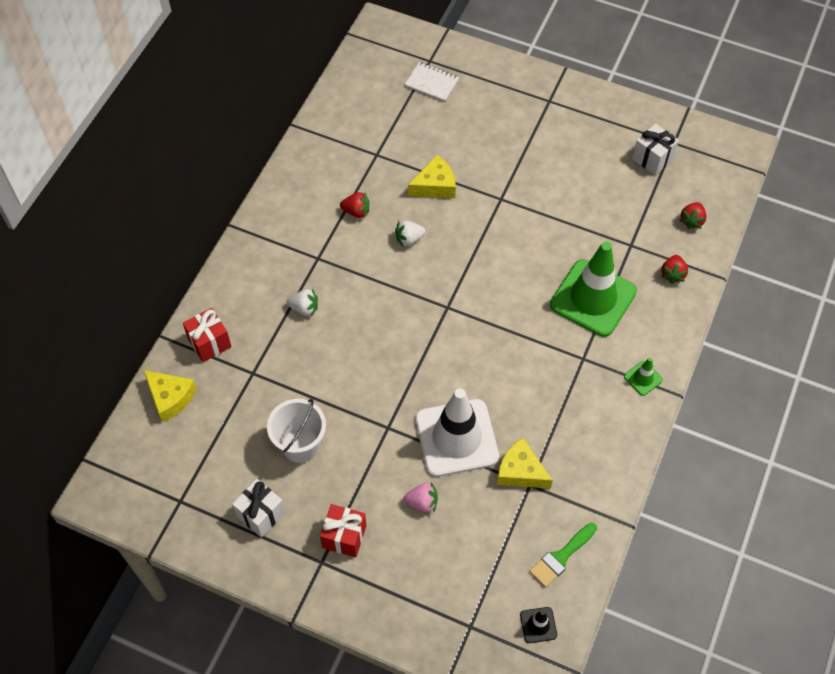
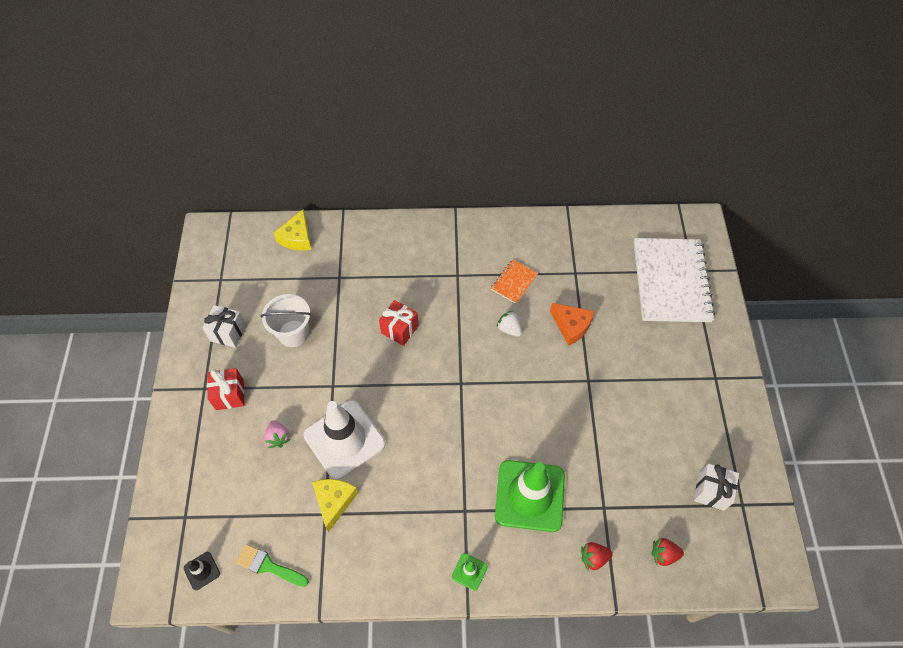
camera: 65 degrees right, 0 degrees up
red gift [183,308,232,362] -> red gift moved to [379,300,419,346]
white strawberry [287,289,318,316] -> none
red strawberry [340,191,369,218] -> orange notebook [491,260,538,304]
white notebook [404,62,459,102] -> white notebook [634,238,715,322], size x2.27
yellow cheese [408,155,456,198] -> orange cheese [550,303,594,346]

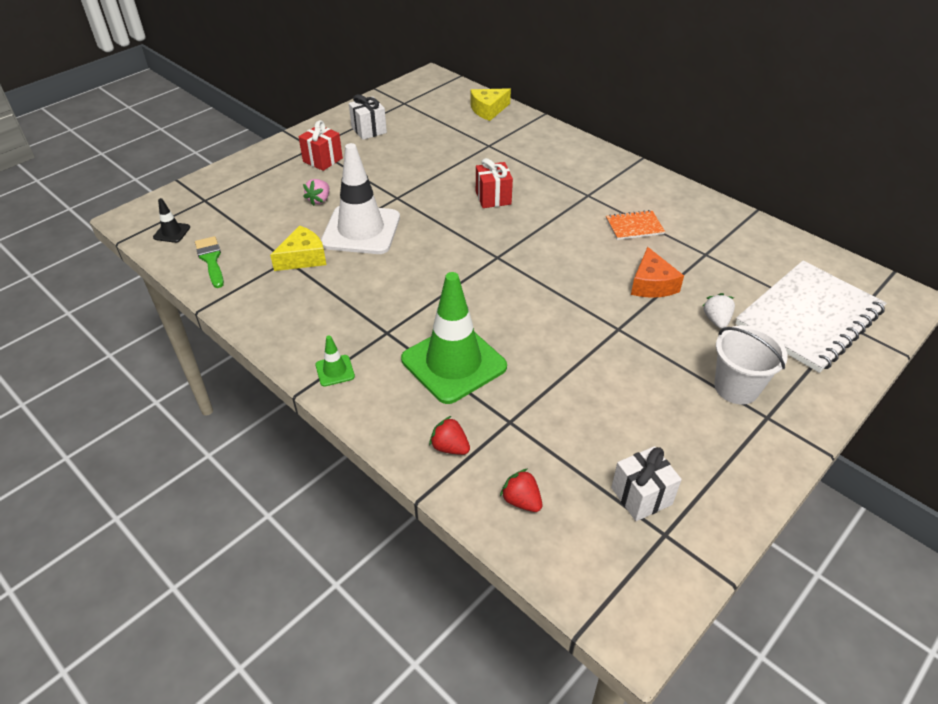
camera: 45 degrees right, 15 degrees down
white bucket [260,294,311,347] -> white bucket moved to [715,325,788,404]
white strawberry [496,310,522,337] -> white strawberry moved to [703,293,735,329]

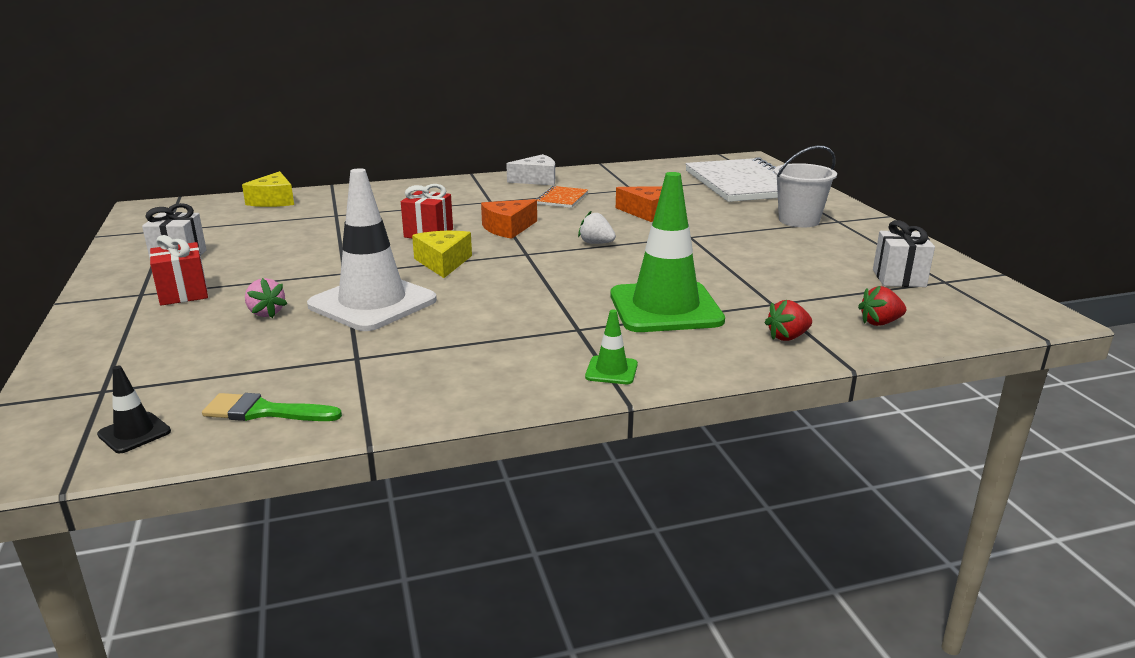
camera: 60 degrees left, 20 degrees down
yellow cheese [270,225,326,271] -> yellow cheese moved to [412,231,472,278]
white strawberry [703,293,735,329] -> white strawberry moved to [578,211,616,244]
none -> orange cheese [481,199,537,239]
none -> white cheese [506,154,555,185]

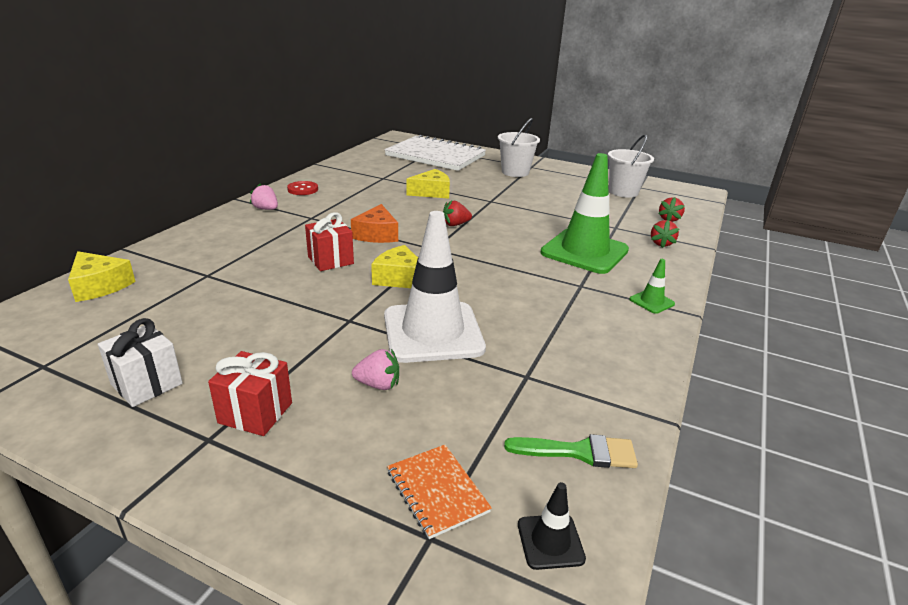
camera: 50 degrees left, 5 degrees up
green brush [202,393,342,421] -> green brush turned 135 degrees counterclockwise [504,434,638,468]
white cheese [506,154,555,185] -> red button [287,181,318,195]
orange notebook [536,186,588,208] -> orange notebook moved to [387,445,492,539]
white strawberry [578,211,616,244] -> red strawberry [443,200,472,226]
orange cheese [616,186,662,222] -> yellow cheese [406,169,450,199]
white gift [873,220,935,287] -> white bucket [608,135,654,198]
none -> pink strawberry [250,183,278,210]

